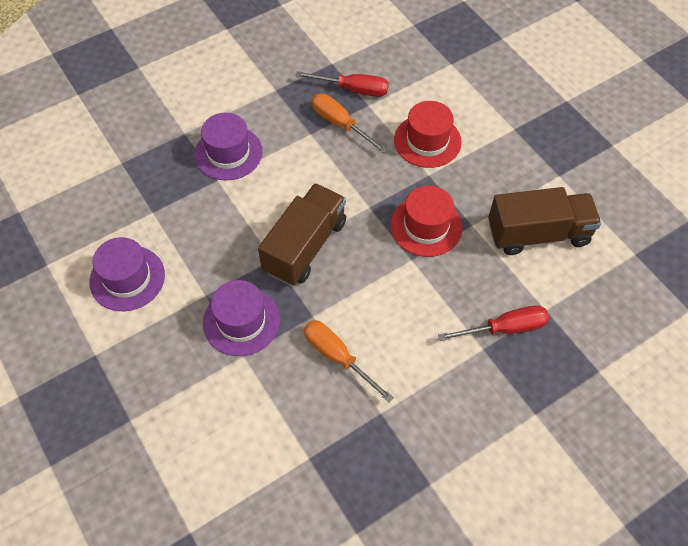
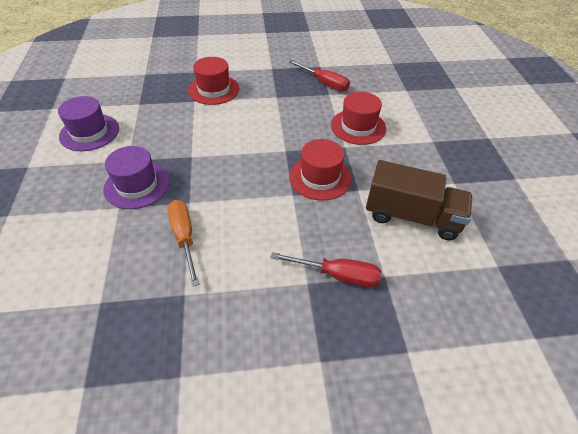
camera: 25 degrees right, 10 degrees down
purple hat [194,113,263,180] -> red hat [188,57,239,105]
brown truck [258,183,346,286] -> none
orange screwdriver [311,93,387,152] -> none

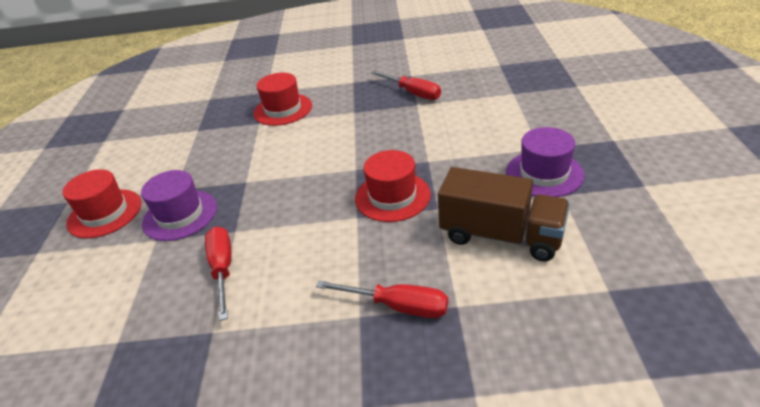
camera: 10 degrees right, 10 degrees down
purple hat [58,96,119,151] -> purple hat moved to [506,127,585,197]
orange screwdriver [167,200,199,287] -> red screwdriver [205,226,232,321]
red hat [331,92,386,145] -> red hat moved to [63,169,141,238]

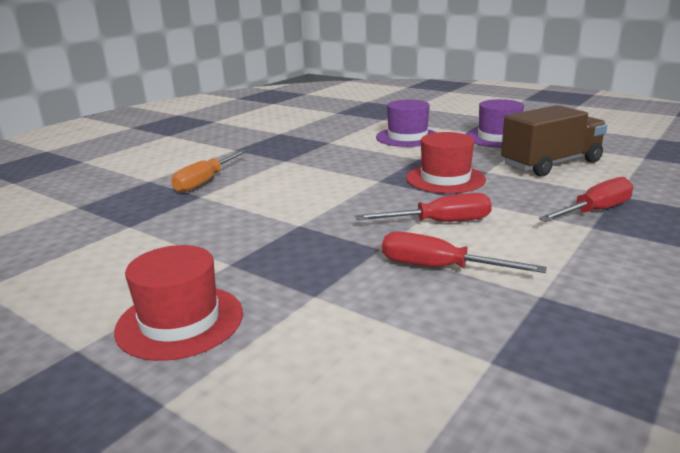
camera: 55 degrees left, 15 degrees down
purple hat [141,170,217,241] -> purple hat moved to [376,100,437,147]
red hat [254,73,312,126] -> orange screwdriver [171,150,247,193]
red screwdriver [371,71,441,100] -> red screwdriver moved to [356,193,492,222]

